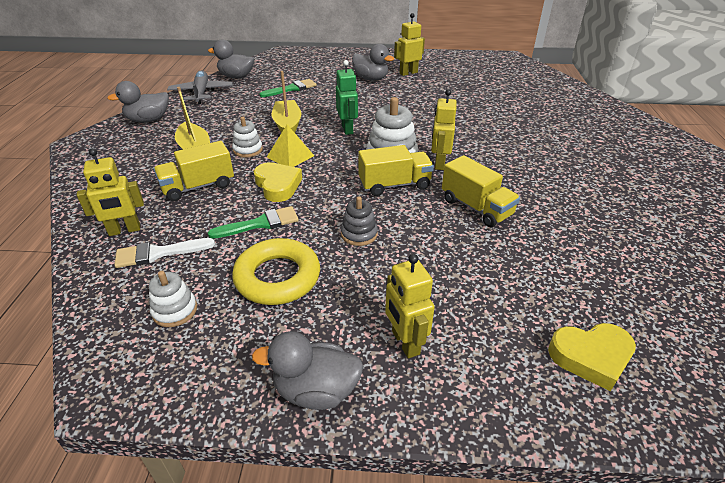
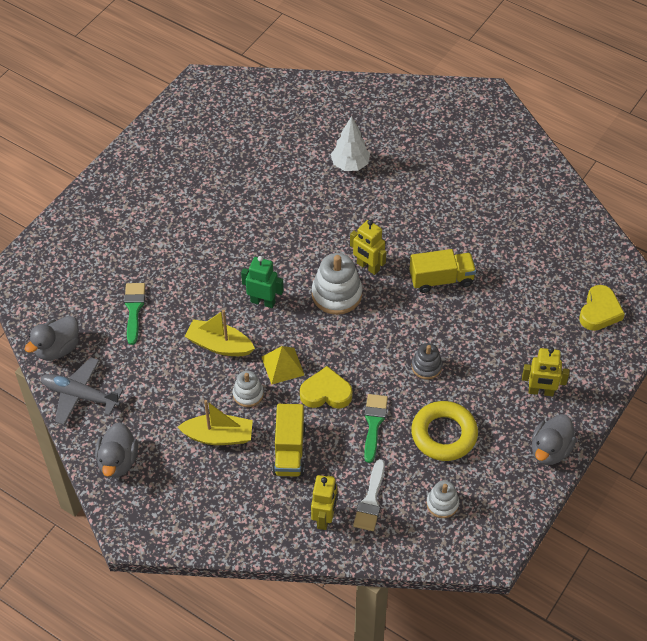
camera: 60 degrees left, 15 degrees up
grey duck [352,44,394,81] -> none
yellow truck [358,145,434,196] -> none
yellow robot [394,13,425,76] -> none
none -> white tree [331,116,370,171]

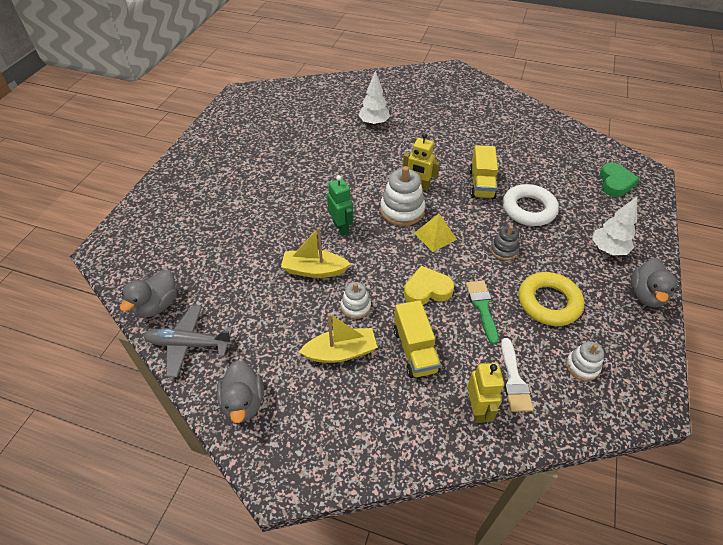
camera: 15 degrees left, 5 degrees down
green brush [124,283,145,345] -> none
green robot [241,256,284,308] -> green robot turned 60 degrees clockwise [327,175,353,236]
yellow pyramid [262,346,304,385] -> yellow pyramid moved to [414,214,457,252]
yellow truck [409,249,476,293] -> yellow truck turned 120 degrees clockwise [469,145,498,199]
yellow robot [522,347,569,396] -> white tree [592,197,637,255]
yellow heart [579,285,625,331] -> green heart [599,163,640,197]
none -> white ring [503,184,559,226]

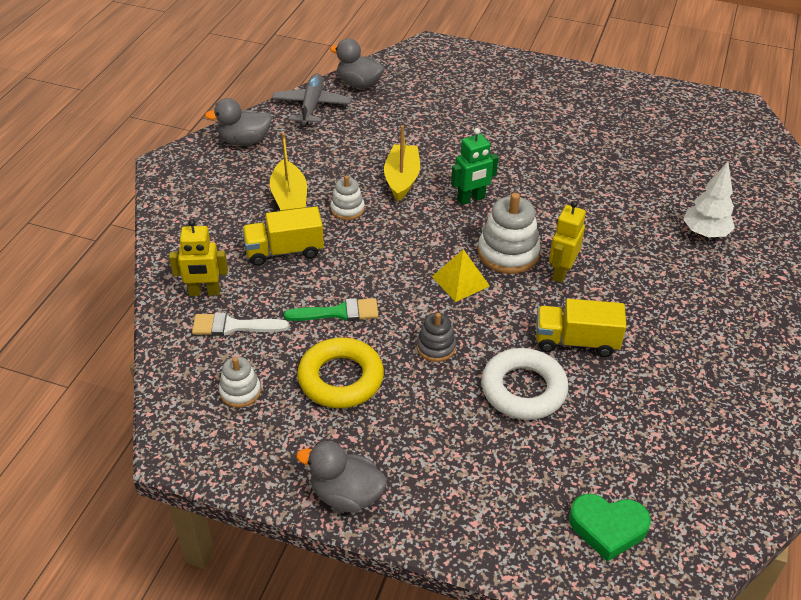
camera: 90 degrees right, 5 degrees down
yellow heart [404,266,454,305] -> none
white tree [592,197,637,255] -> none

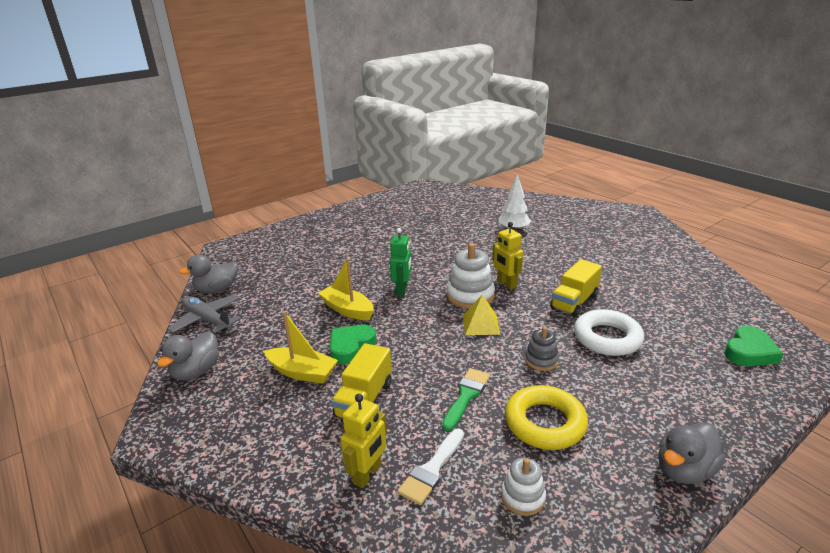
camera: 55 degrees left, 15 degrees down
white stacking toy [330,175,365,220] -> green heart [330,325,376,364]

